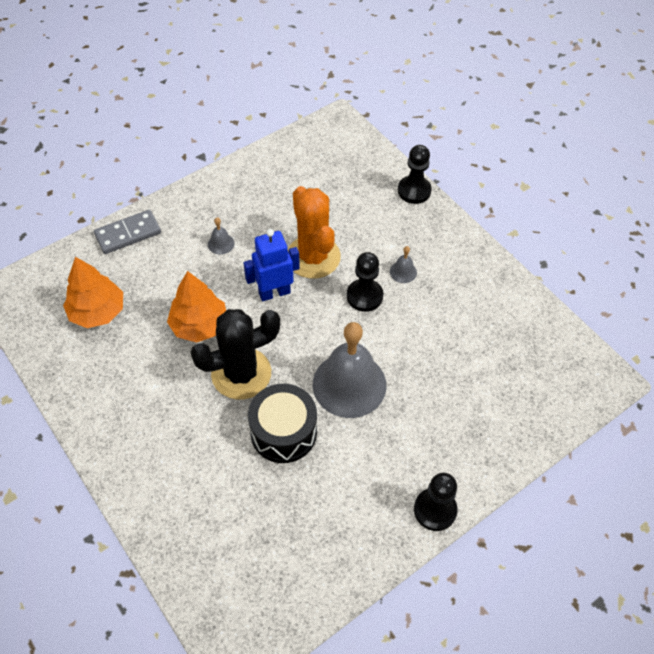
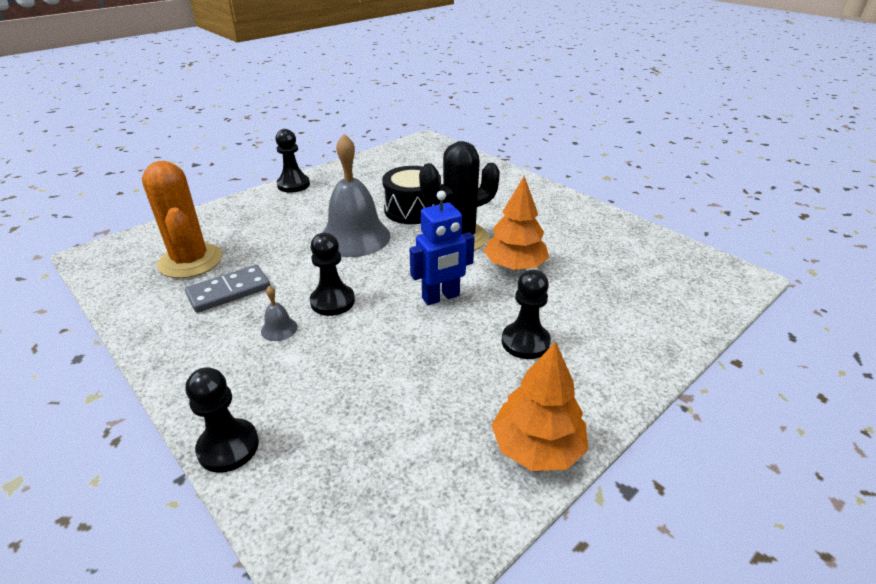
camera: 175 degrees right, 20 degrees down
orange tree [63,257,123,328] -> orange tree moved to [491,342,588,471]
grey domino [94,210,161,254] -> grey domino moved to [185,265,270,313]
grey bell [208,217,235,255] -> black pawn [502,270,551,359]
orange cactus [288,186,341,279] -> orange cactus moved to [142,161,222,278]

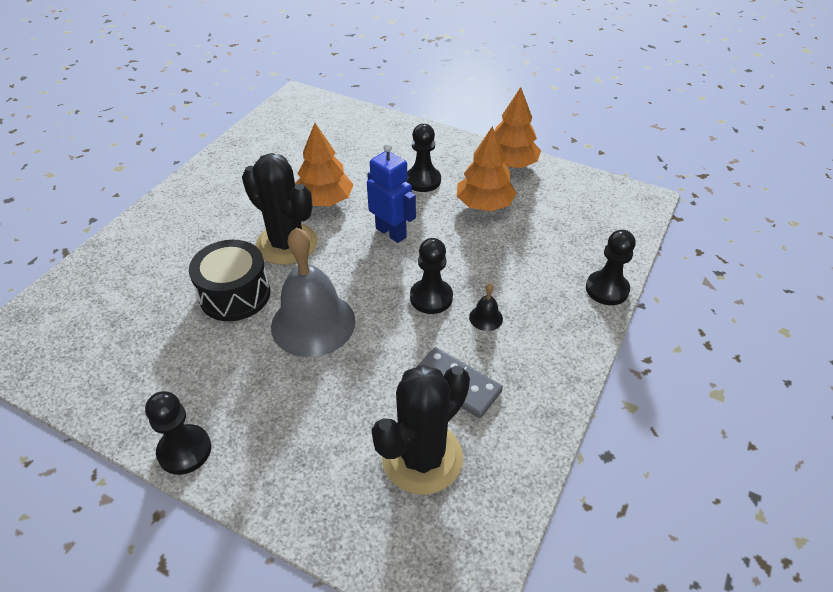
camera: 110 degrees left, 10 degrees up
orange cactus [142,161,222,278] -> black cactus [372,365,470,495]
grey bell [261,286,297,341] -> black bell [469,283,503,331]
none -> orange tree [457,126,517,211]

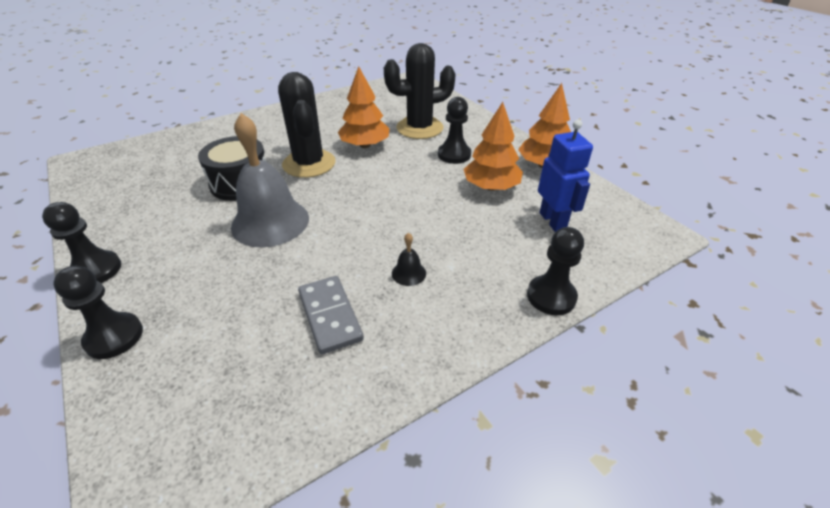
camera: 30 degrees right, 5 degrees down
blue robot [367,143,416,243] -> blue robot moved to [538,120,593,232]
black cactus [372,365,470,495] -> black cactus moved to [384,43,456,139]
black pawn [410,238,453,314] -> black pawn moved to [53,266,143,359]

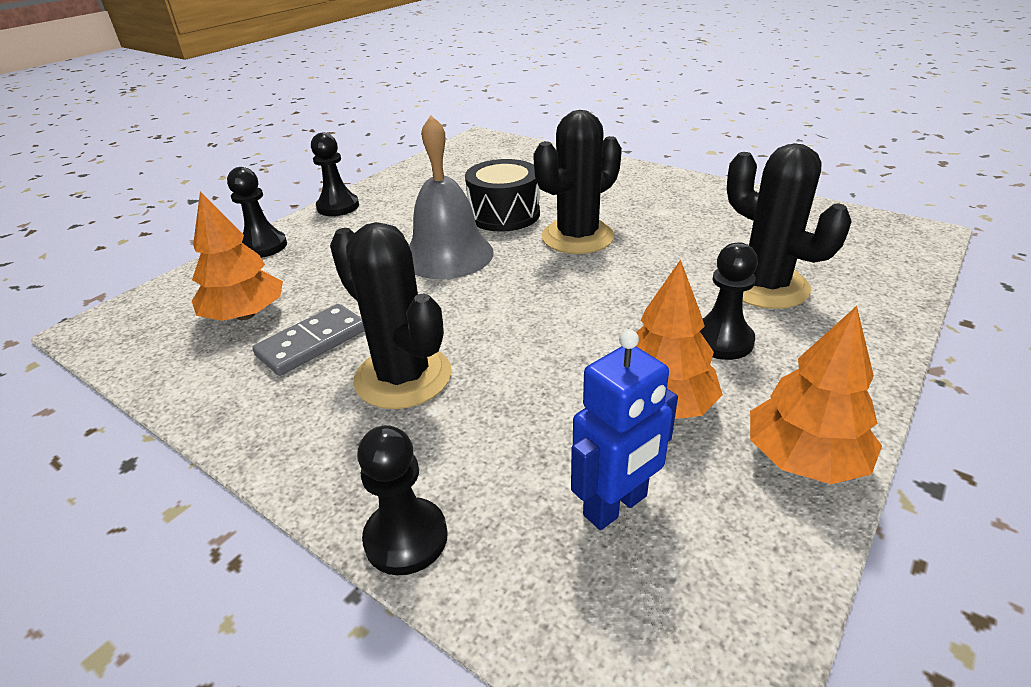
camera: 70 degrees right, 5 degrees down
orange tree [338,66,389,148] -> orange tree moved to [191,191,283,321]
black bell [392,233,426,286] -> black cactus [330,222,451,409]

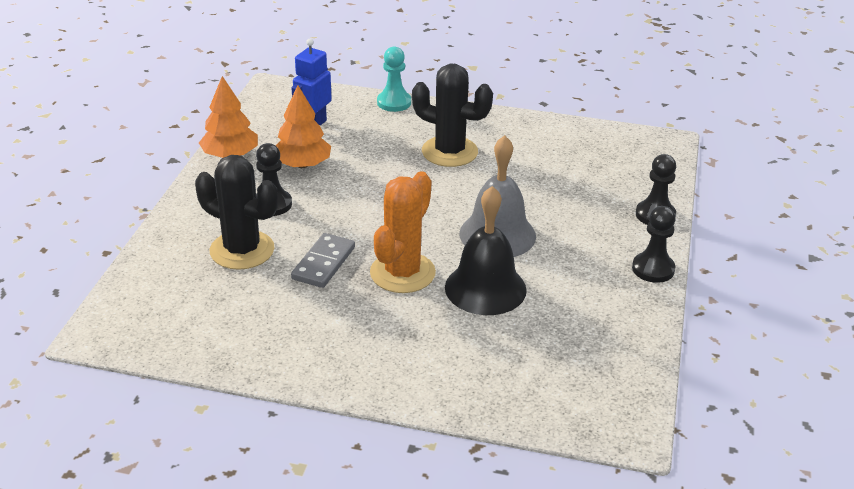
camera: 155 degrees right, 0 degrees up
orange tree [191,191,283,321] -> none
grey domino [252,304,365,376] -> grey domino moved to [291,233,355,288]
black pawn [357,425,448,575] -> turquoise pawn [377,47,411,112]
black drum [465,159,540,232] -> black bell [445,186,527,315]
black cactus [533,110,622,254] -> orange cactus [370,171,436,293]

